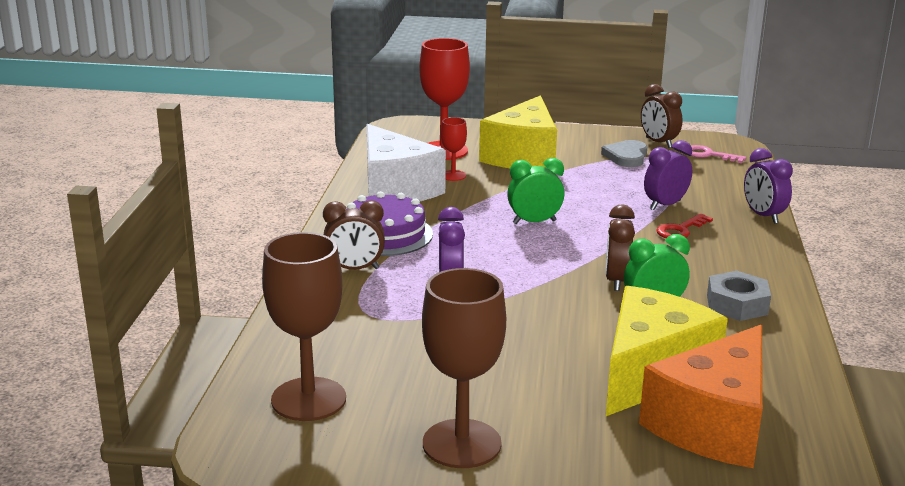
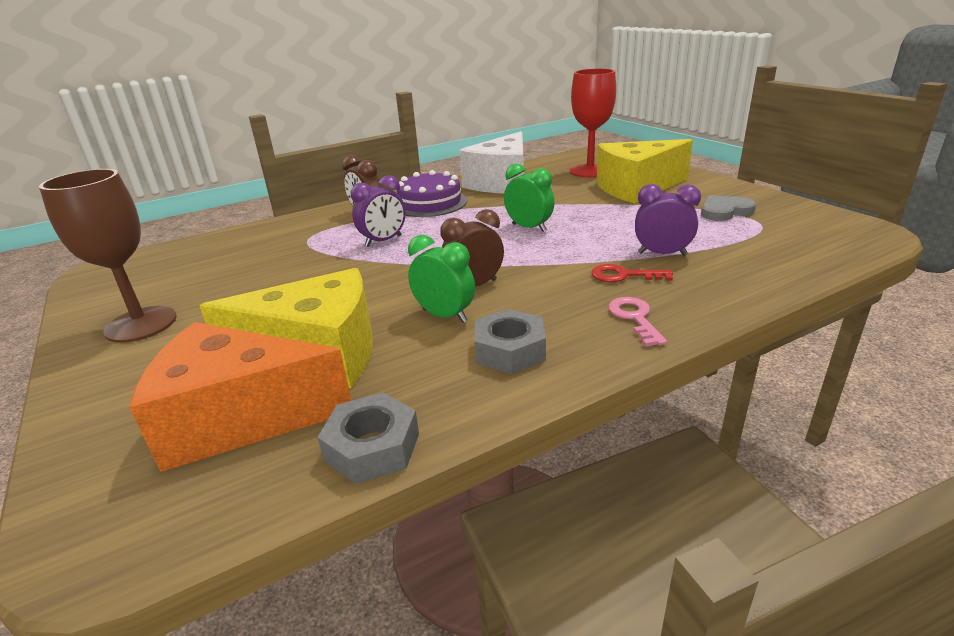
camera: 55 degrees right, 5 degrees up
brown goblet [262,232,346,421] -> none
red goblet [441,117,467,181] -> none
brown clock [641,84,682,148] -> none
pink key [691,145,746,163] -> pink key moved to [608,297,667,347]
purple clock [744,148,793,224] -> none
none -> grey nut [318,393,419,484]

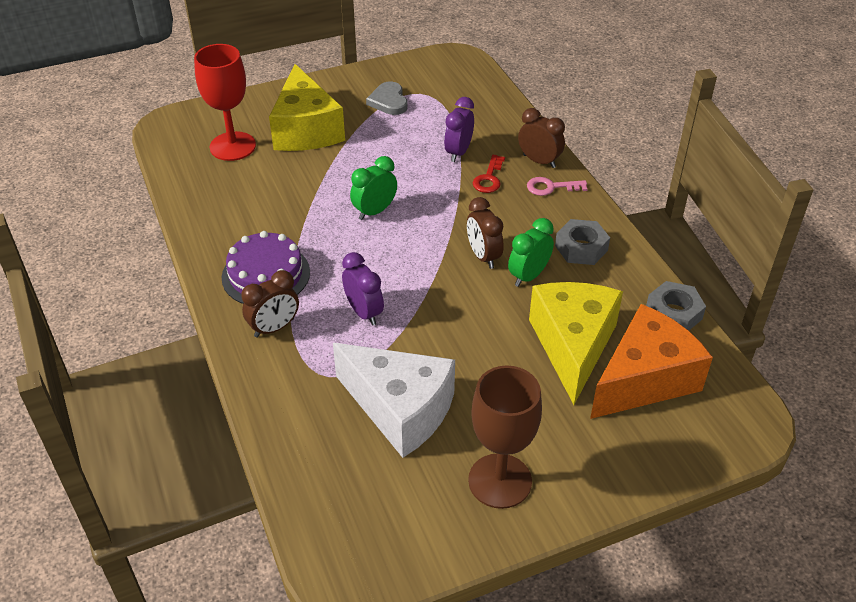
camera: 85 degrees left, 15 degrees up
orange cheese [129,322,352,472] -> orange cheese turned 135 degrees counterclockwise [590,304,713,419]
white cheese [459,131,524,193] -> white cheese moved to [333,343,455,458]
none -> brown clock [518,108,565,168]

